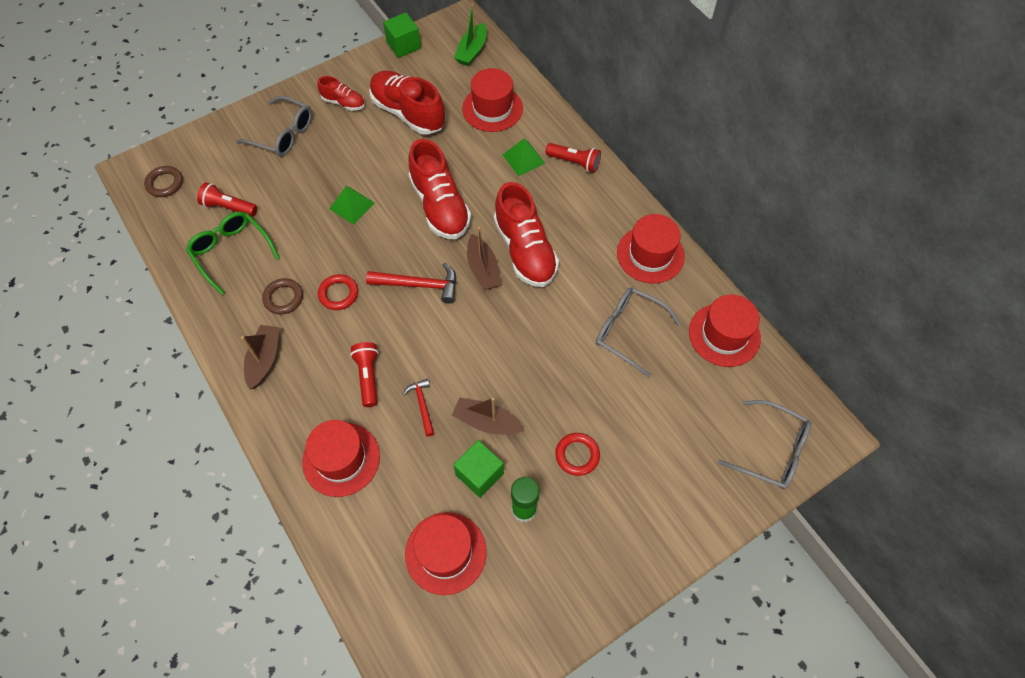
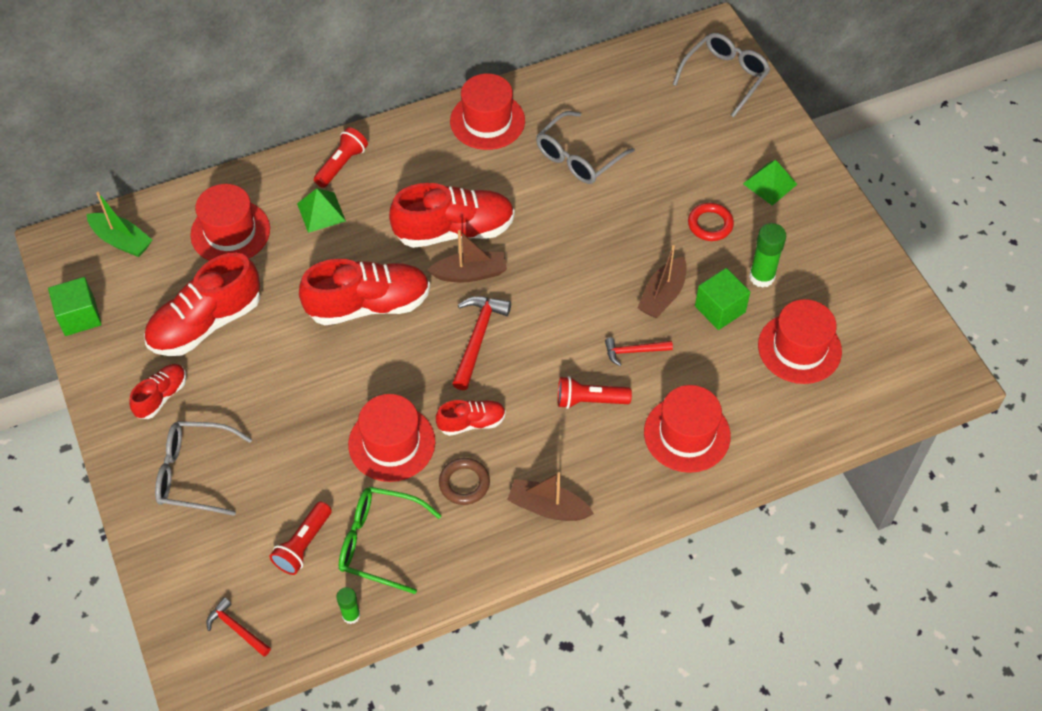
camera: 80 degrees left, 5 degrees down
brown ring [144,166,183,197] -> red hammer [206,597,271,657]
green glasses [186,212,280,295] -> green glasses turned 45 degrees clockwise [339,487,441,594]
grey glasses [236,96,312,157] -> grey glasses turned 120 degrees counterclockwise [155,421,252,516]
red ring [318,274,358,310] -> red shoe [436,400,506,436]
green pyramid [329,186,375,225] -> green pyramid moved to [743,160,797,206]
red hat [689,295,761,367] -> red hat moved to [348,394,435,482]
none -> green glue stick [336,587,361,624]

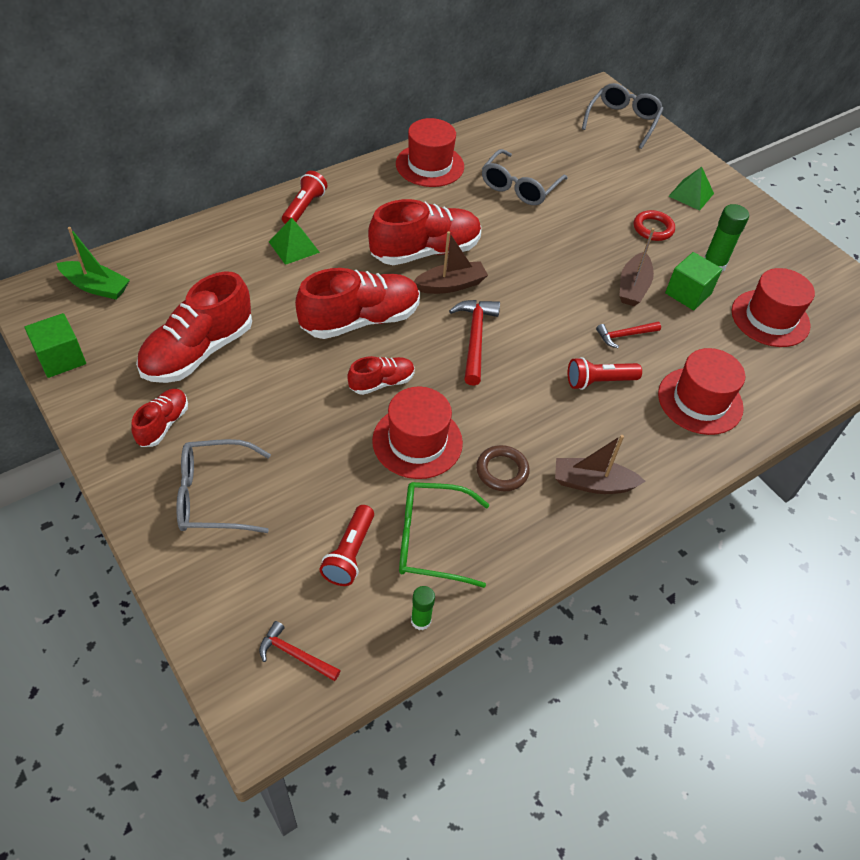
camera: 15 degrees left, 5 degrees down
red hat [190,184,270,261] -> none
red shoe [436,400,506,436] -> red shoe moved to [347,356,415,395]

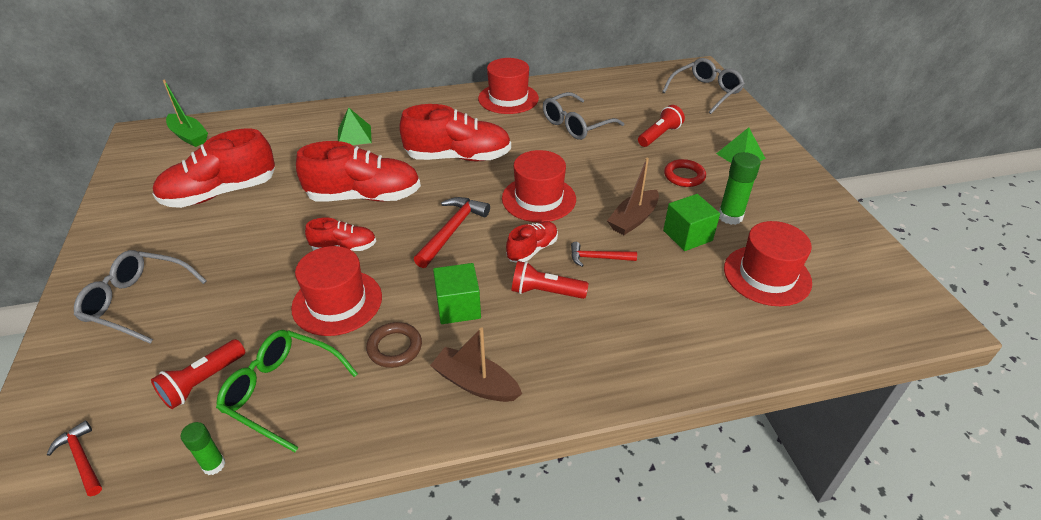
camera: 25 degrees right, 10 degrees down
green cube [24,313,86,378] -> green cube moved to [433,263,481,324]
red shoe [131,389,188,447] -> red shoe moved to [506,221,558,263]
red flashlight [282,171,327,224] -> red flashlight moved to [638,105,685,147]
brown boat [413,231,488,294] -> none
red hat [658,348,745,435] -> red hat moved to [502,150,576,222]

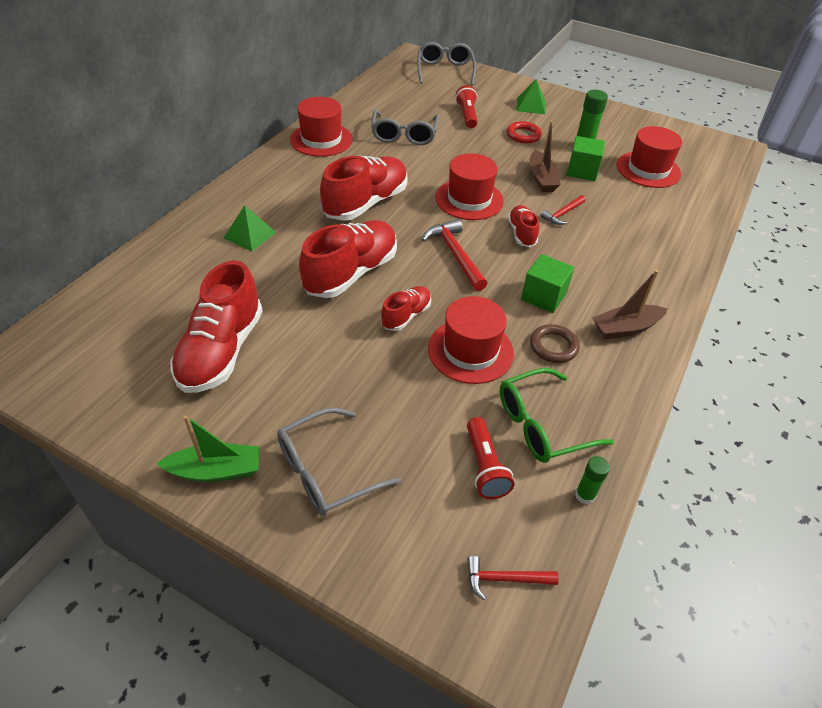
camera: 50 degrees left, 5 degrees up
green boat [163,79,208,147] -> green boat moved to [156,415,260,482]
red flashlight [512,261,589,299] -> none

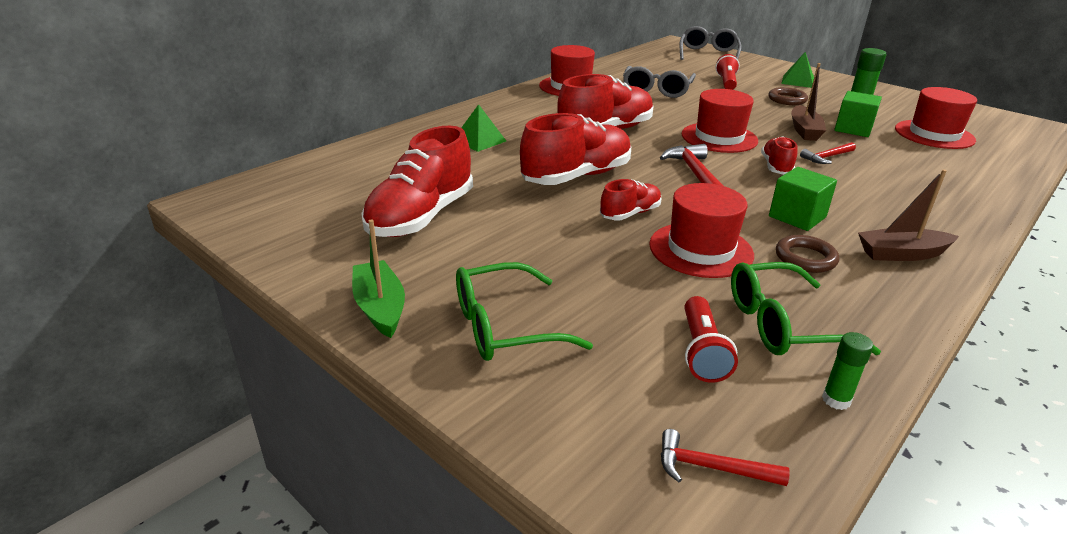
camera: 15 degrees right, 15 degrees down
green boat [156,415,260,482] -> green boat turned 120 degrees counterclockwise [352,219,405,338]
grey glasses [277,407,402,516] -> green glasses [456,262,593,361]
red ring [507,121,542,144] -> brown ring [768,87,808,105]

